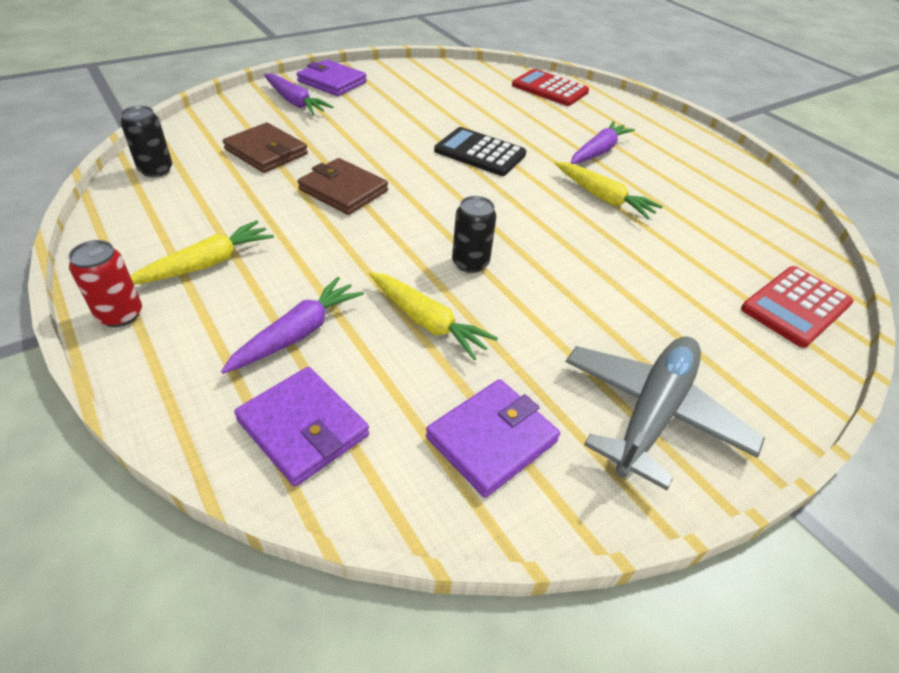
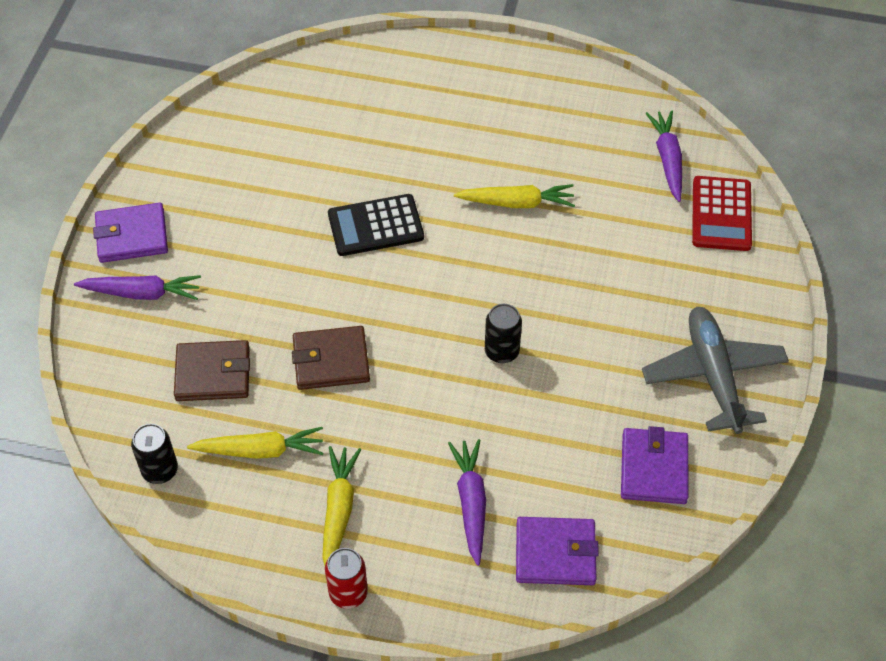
camera: 40 degrees left, 10 degrees up
yellow carrot [369,272,498,360] -> yellow carrot moved to [187,427,323,459]
red calculator [512,69,589,106] -> none
purple carrot [571,121,635,164] -> purple carrot moved to [645,110,682,202]

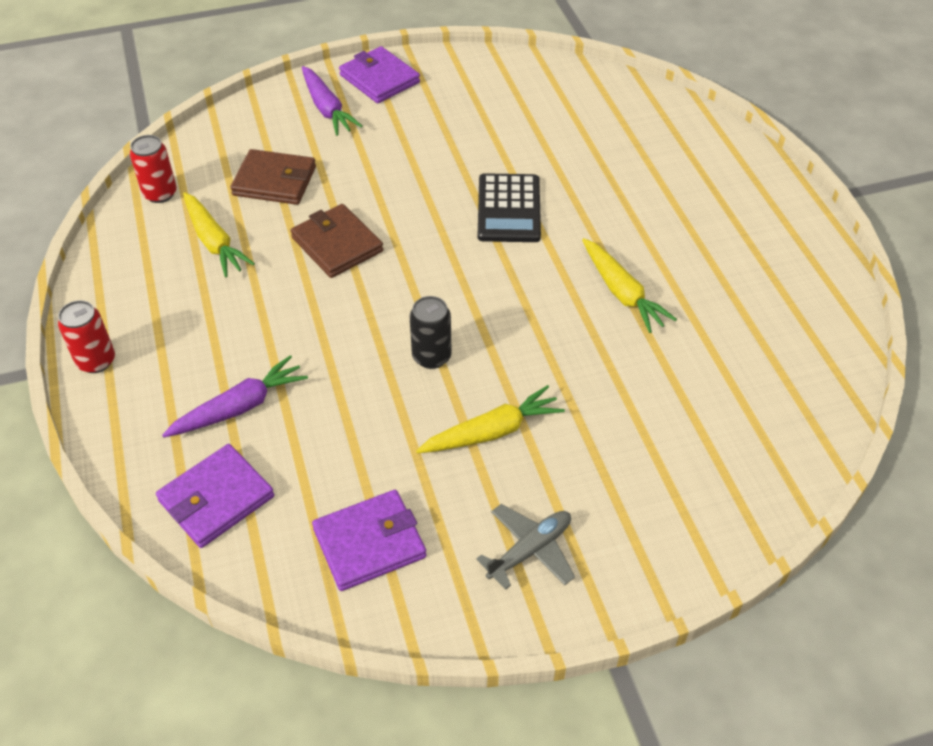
camera: 60 degrees right, 5 degrees down
black can [131,424,178,484] -> red can [130,135,177,203]
brown wallet [174,340,250,401] -> brown wallet turned 45 degrees counterclockwise [230,149,316,205]
yellow carrot [322,446,361,565] -> yellow carrot moved to [416,385,565,453]
black calculator [328,194,424,256] -> black calculator turned 135 degrees counterclockwise [478,173,541,242]
purple wallet [516,517,599,585] -> purple wallet turned 75 degrees clockwise [156,444,274,548]
grey plane [642,307,789,434] -> grey plane [476,504,575,590], size x0.58
purple carrot [645,110,682,202] -> none
red calculator [692,176,752,251] -> none

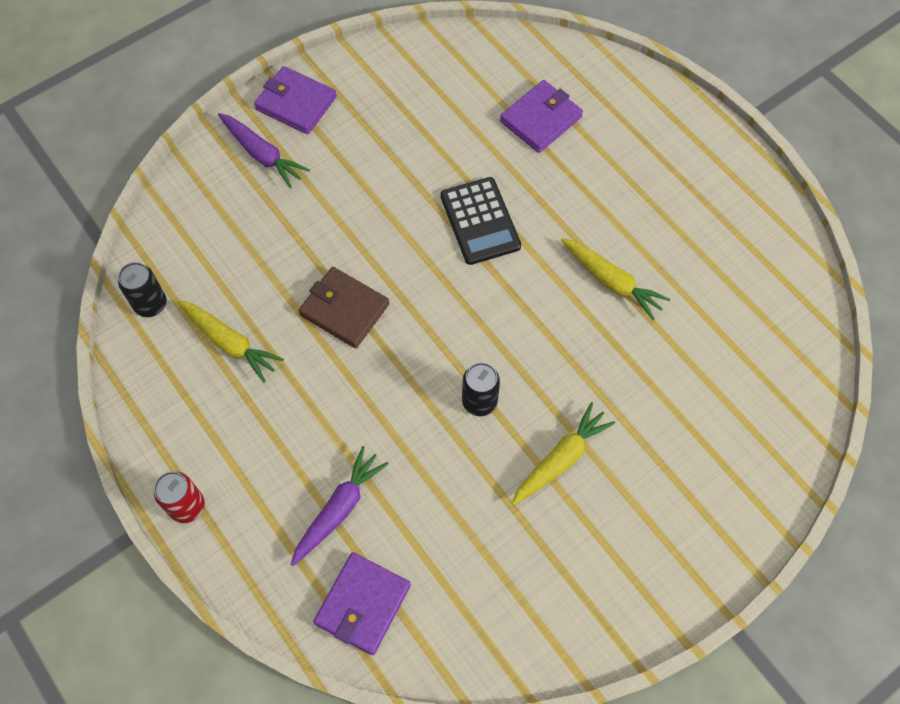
camera: 20 degrees left, 15 degrees up
red can [130,135,177,203] -> black can [118,262,166,317]
brown wallet [230,149,316,205] -> none
purple wallet [312,490,427,591] -> purple wallet moved to [500,80,583,153]
grey plane [476,504,575,590] -> none

